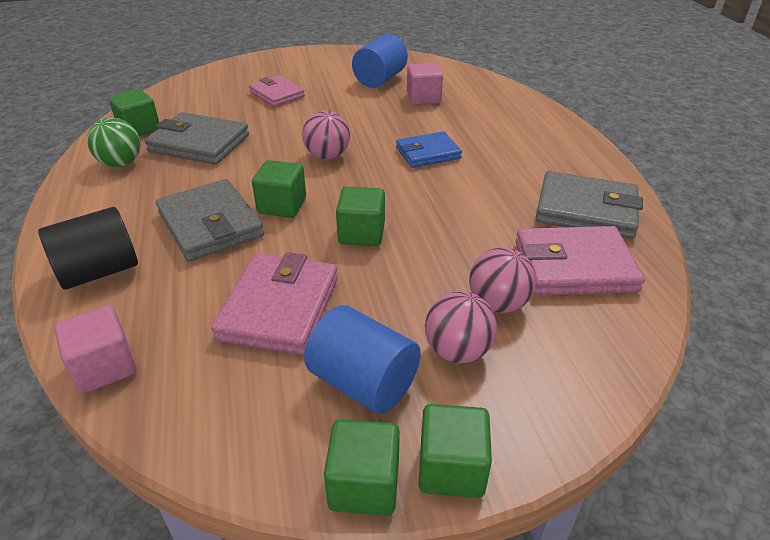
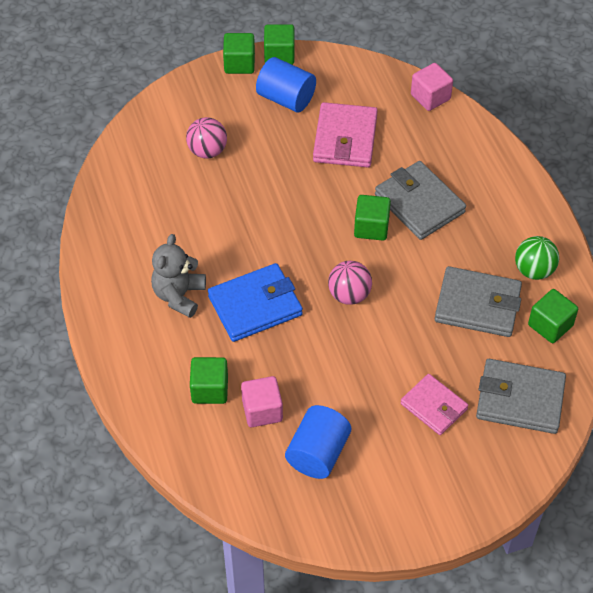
camera: 175 degrees right, 15 degrees up
black cylinder [38,207,138,290] -> none
green cube [336,187,385,246] -> green cube moved to [190,357,228,404]
blue wallet [396,131,462,168] -> blue wallet [208,263,303,342], size x1.51
pink ball [425,291,497,363] -> none
pink wallet [515,226,645,295] -> none
grey wallet [536,171,643,239] -> grey wallet moved to [476,359,566,434]
none -> grey teddy bear [151,234,206,318]

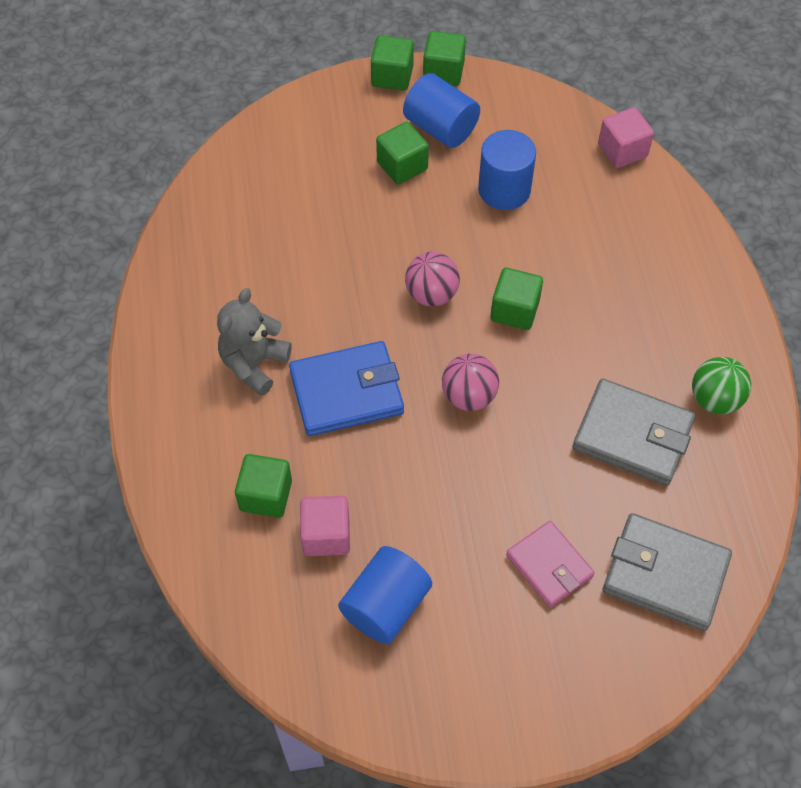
camera: 10 degrees right, 5 degrees up
pink ball [186,117,227,159] -> pink ball moved to [405,252,460,307]
pink wallet [313,102,378,167] -> blue cylinder [478,130,536,210]
grey wallet [375,161,466,240] -> none
green cube [528,289,578,343] -> green cube moved to [376,122,429,184]

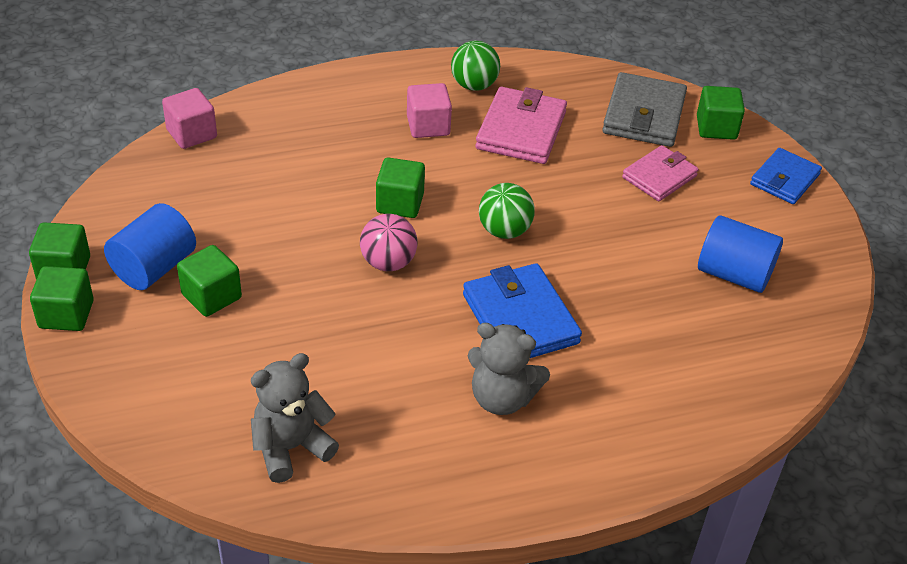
camera: 100 degrees left, 15 degrees down
green cube [235,454,292,518] -> green cube moved to [697,86,745,140]
pink cube [300,496,350,556] -> pink cube moved to [407,83,452,138]
pink ball [442,354,499,411] -> green ball [479,183,535,239]
blue cylinder [478,130,536,210] -> none
grey wallet [572,378,695,486] -> pink wallet [475,87,567,164]
none -> grey teddy bear [251,353,339,483]
none -> blue wallet [750,148,822,204]

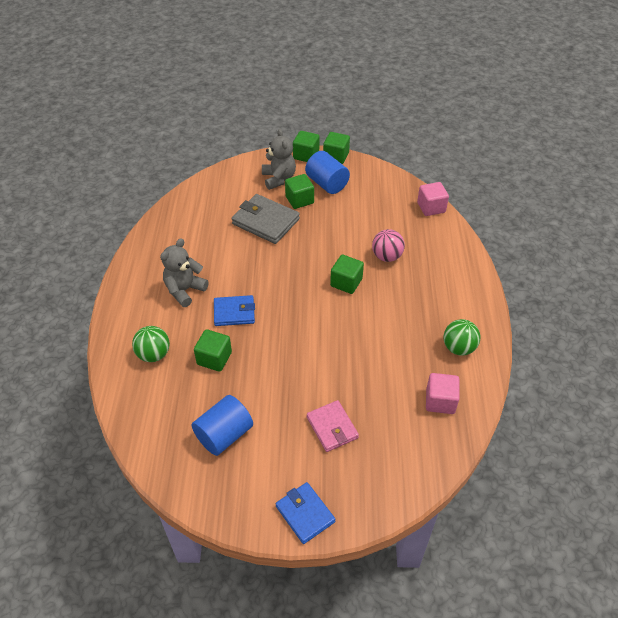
camera: 110 degrees right, 5 degrees up
grey teddy bear [251,353,339,483] -> grey teddy bear moved to [262,129,296,190]
pink ball [360,214,418,271] -> pink ball moved to [372,229,405,262]
pink cube [407,83,452,138] -> pink cube moved to [426,373,460,414]
blue wallet [463,263,582,358] -> blue wallet [214,295,255,326], size x0.66
pink wallet [475,87,567,164] -> none
green ball [479,183,535,239] -> green ball moved to [132,326,170,362]
grey wallet [602,72,687,147] -> grey wallet moved to [232,194,300,244]
green cube [697,86,745,140] -> green cube moved to [194,329,232,372]

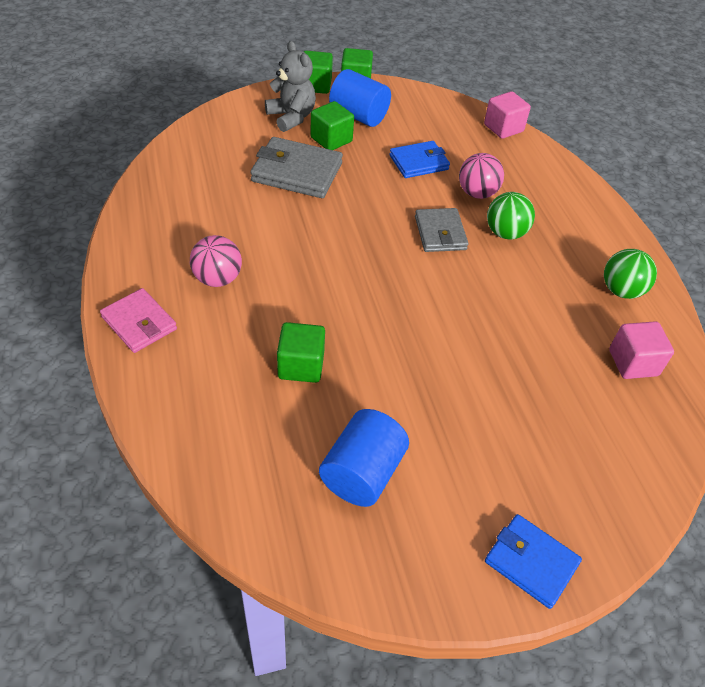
camera: 20 degrees left, 0 degrees up
green ball [132,326,170,362] -> green ball moved to [487,192,535,239]
grey teddy bear [160,238,209,307] -> pink ball [190,235,242,287]
blue wallet [214,295,255,326] -> blue wallet moved to [390,141,450,178]
pink wallet [307,400,359,452] -> pink wallet moved to [100,288,177,353]
green cube [330,255,364,294] -> grey wallet [415,208,469,252]

